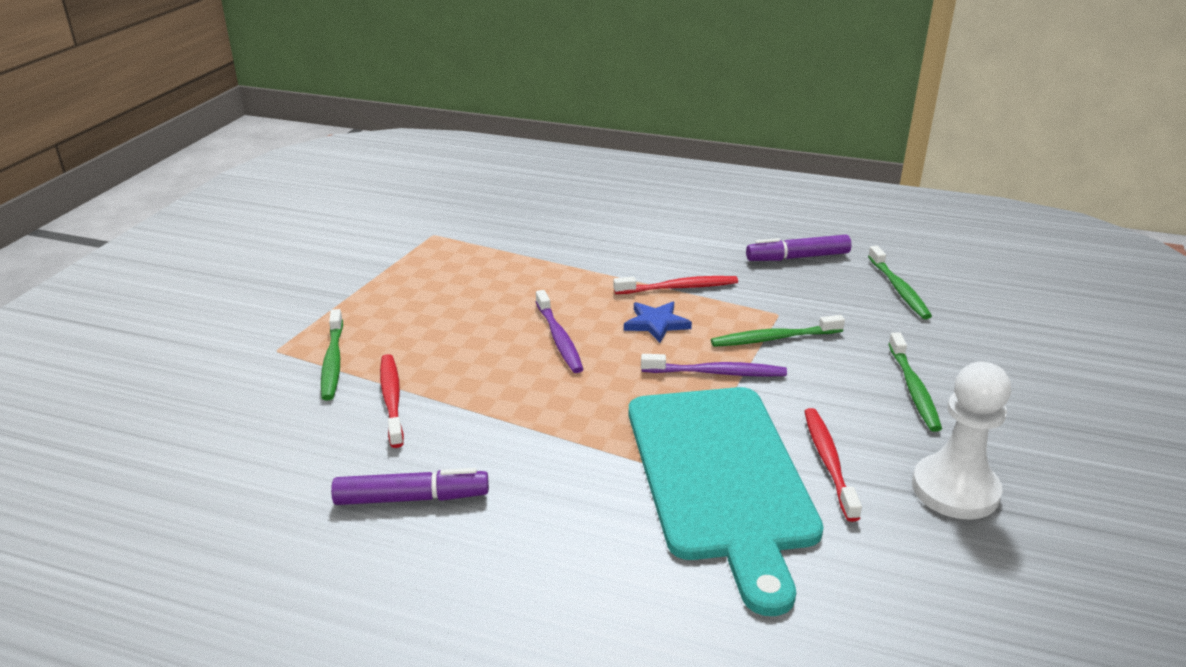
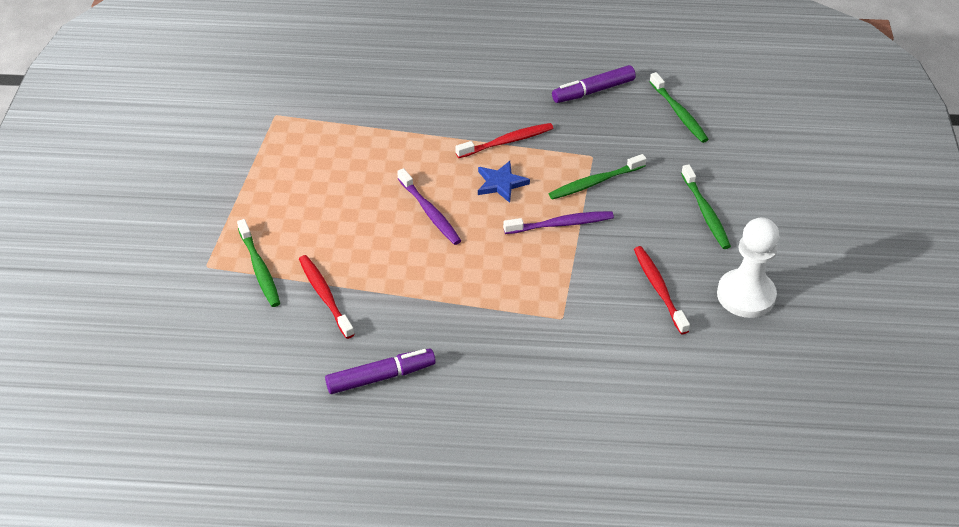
camera: 15 degrees left, 15 degrees up
turquoise cutting board [628,387,824,616] -> none

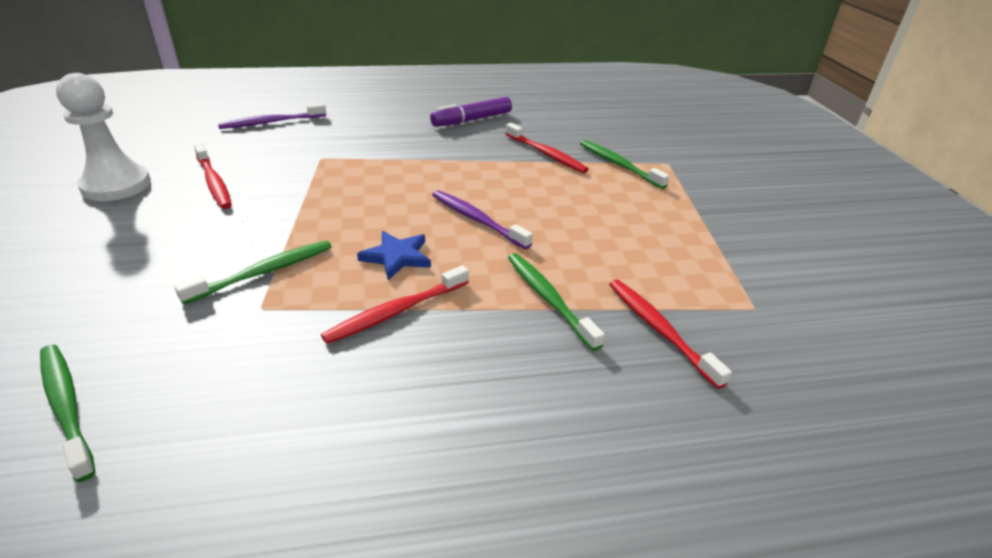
camera: 165 degrees right, 10 degrees down
purple toothbrush [503,211,614,234] -> purple toothbrush moved to [218,103,326,129]
purple marker [552,65,636,103] -> none
green toothbrush [681,164,731,249] -> green toothbrush moved to [508,253,605,351]
none -> red toothbrush [609,279,732,389]

